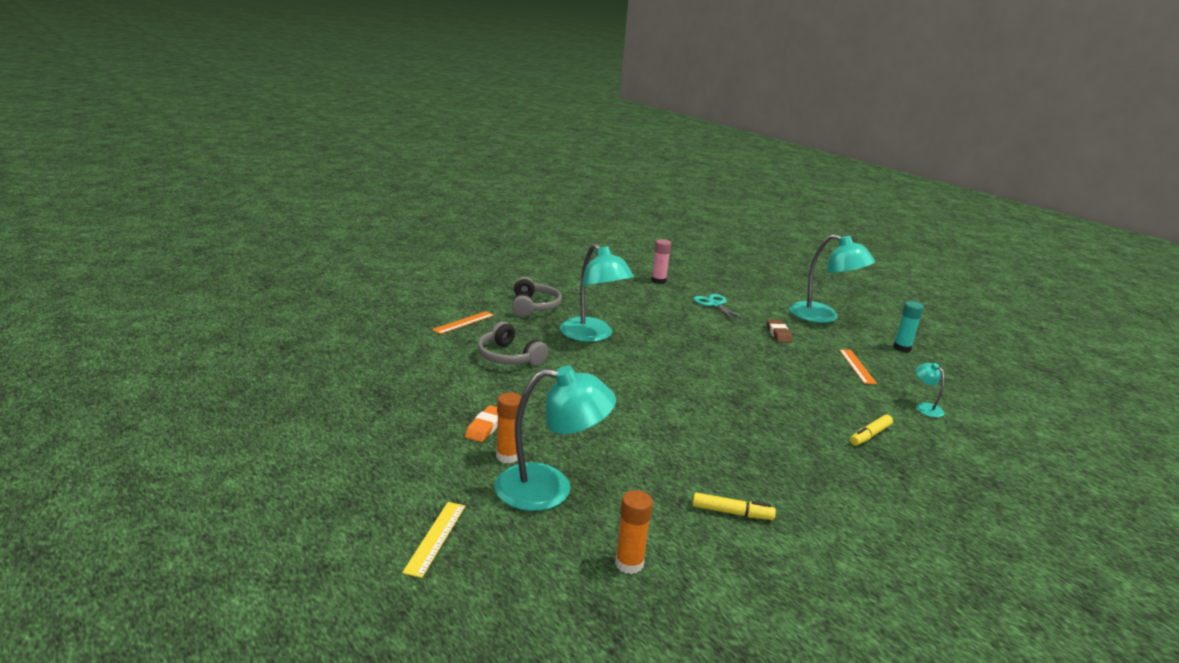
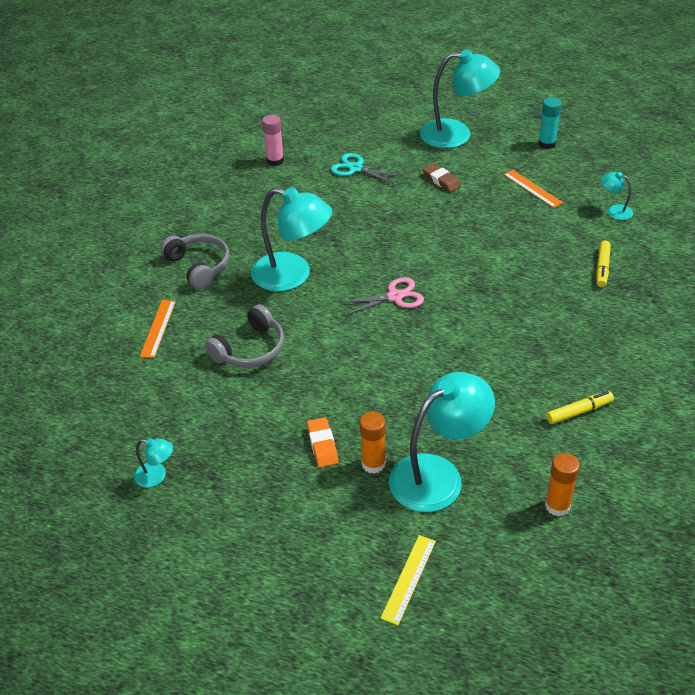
camera: 30 degrees left, 20 degrees up
yellow ruler [402,502,465,578] -> yellow ruler turned 45 degrees clockwise [380,535,436,625]
grey headphones [477,321,548,366] -> grey headphones turned 60 degrees counterclockwise [205,304,284,368]
none -> turquoise lamp [134,438,173,488]
none -> pink scissors [339,277,424,316]

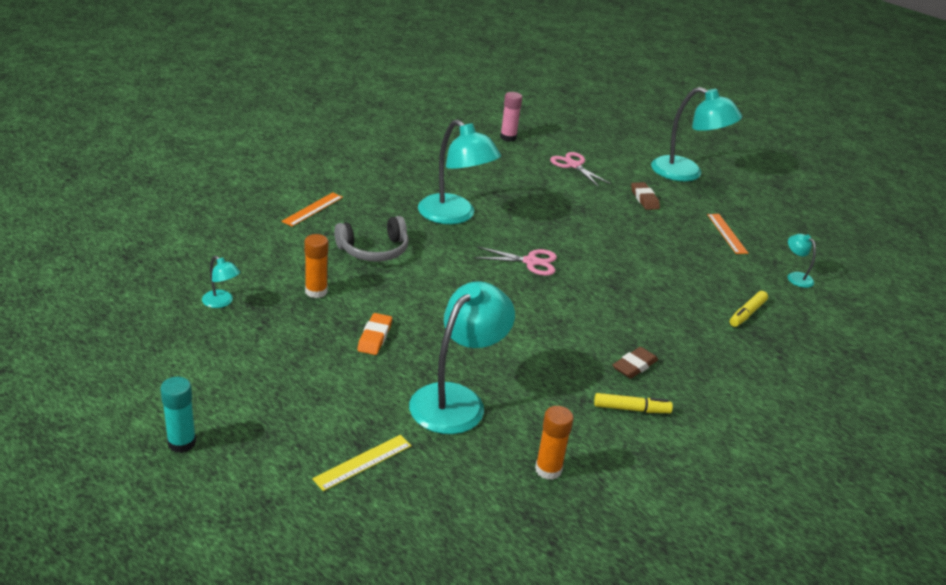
camera: 20 degrees right, 10 degrees down
grey headphones [160,234,230,289] -> none
turquoise scissors [331,153,402,185] -> pink scissors [550,152,611,187]
orange glue stick [360,411,386,474] -> orange glue stick moved to [304,234,328,298]
turquoise lamp [389,372,495,512] -> turquoise lamp turned 45 degrees counterclockwise [409,281,515,434]
turquoise glue stick [538,97,562,149] -> turquoise glue stick moved to [160,377,196,453]
none -> brown eraser [613,347,658,379]

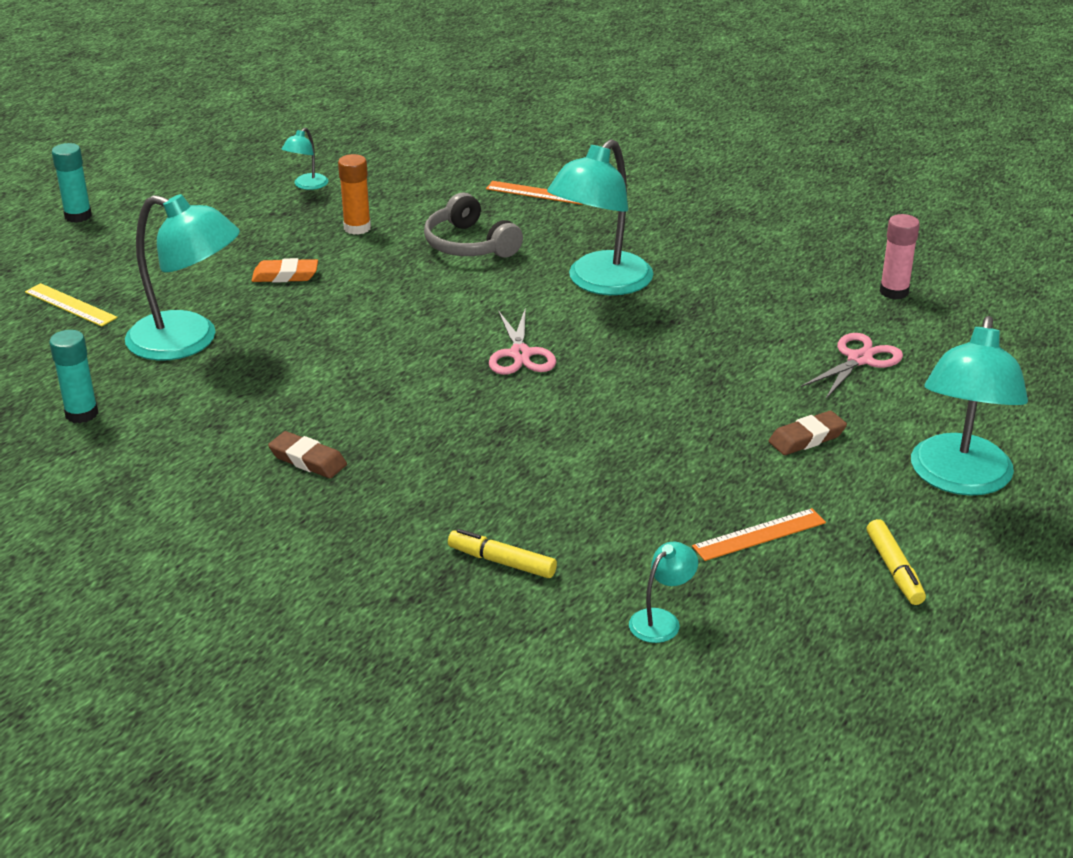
camera: 80 degrees right, 0 degrees up
orange glue stick [535,406,574,480] -> turquoise glue stick [49,330,98,423]
yellow marker [594,393,673,413] -> yellow marker moved to [867,519,926,605]

